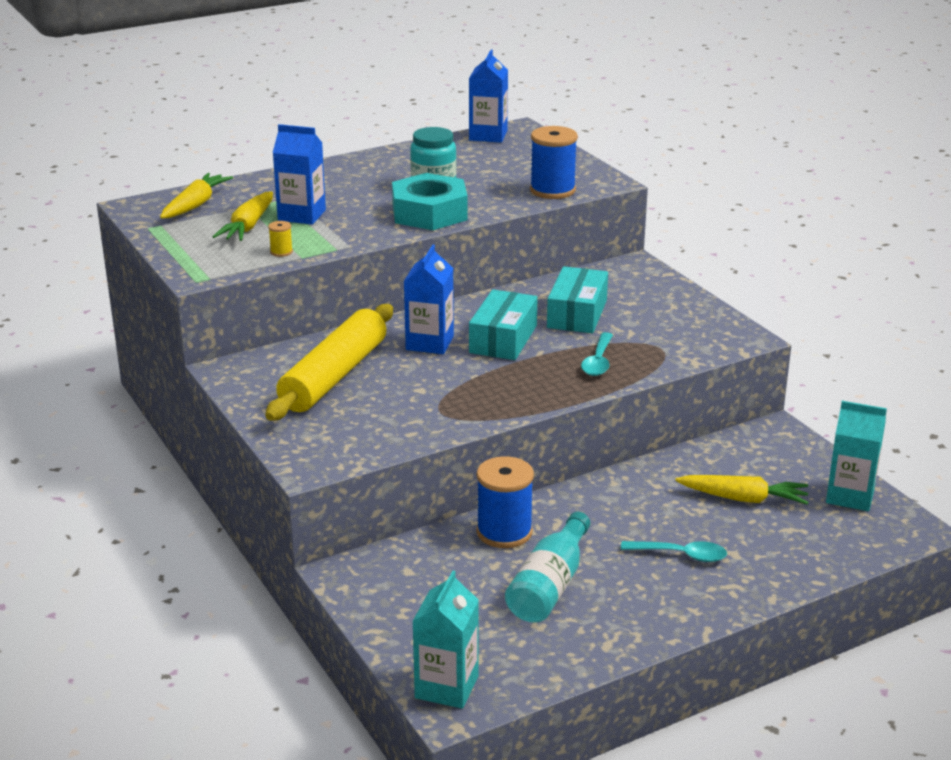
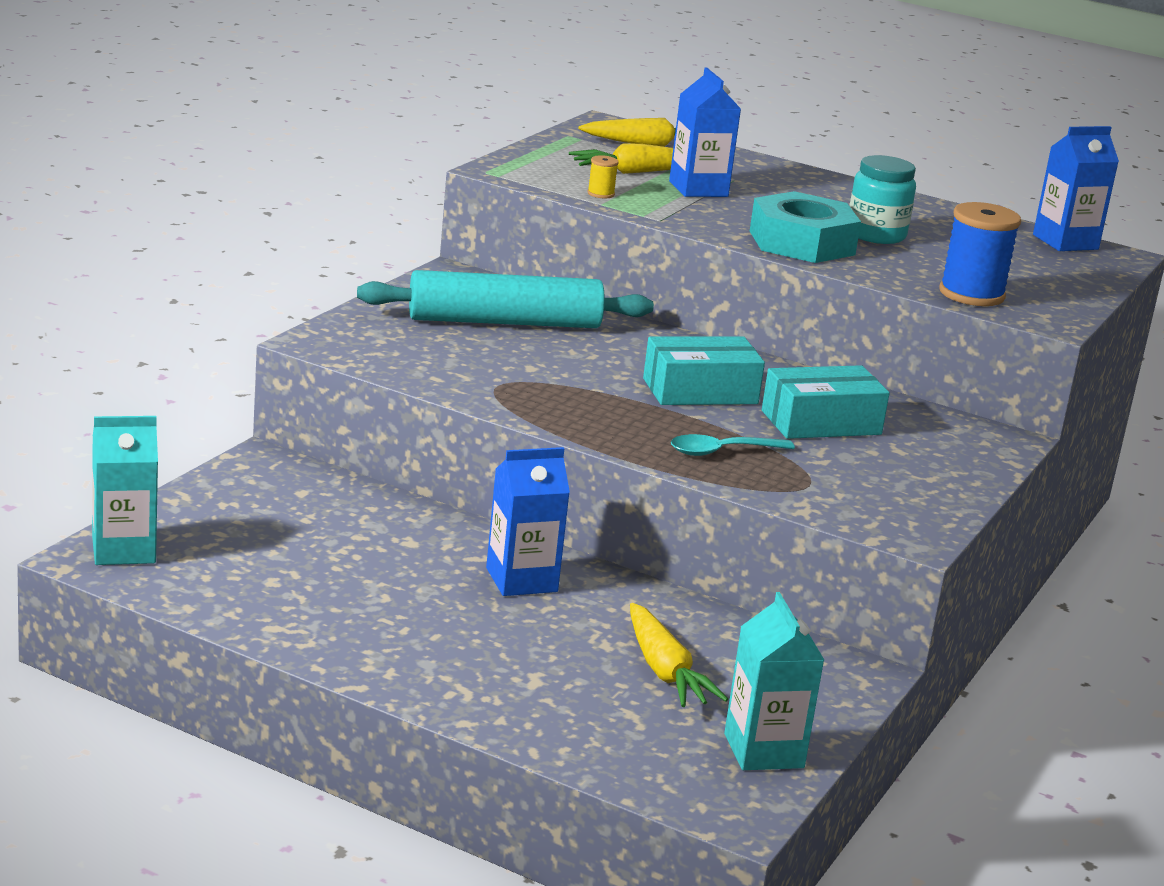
camera: 55 degrees right, 5 degrees down
yellow rolling pin [265,304,393,421] -> turquoise rolling pin [357,270,654,328]
blue carton [404,245,454,354] -> blue carton moved to [486,447,570,596]
blue spool [477,456,534,548] -> none
turquoise bottle [505,512,590,623] -> none
turquoise spoon [621,541,727,562] -> none

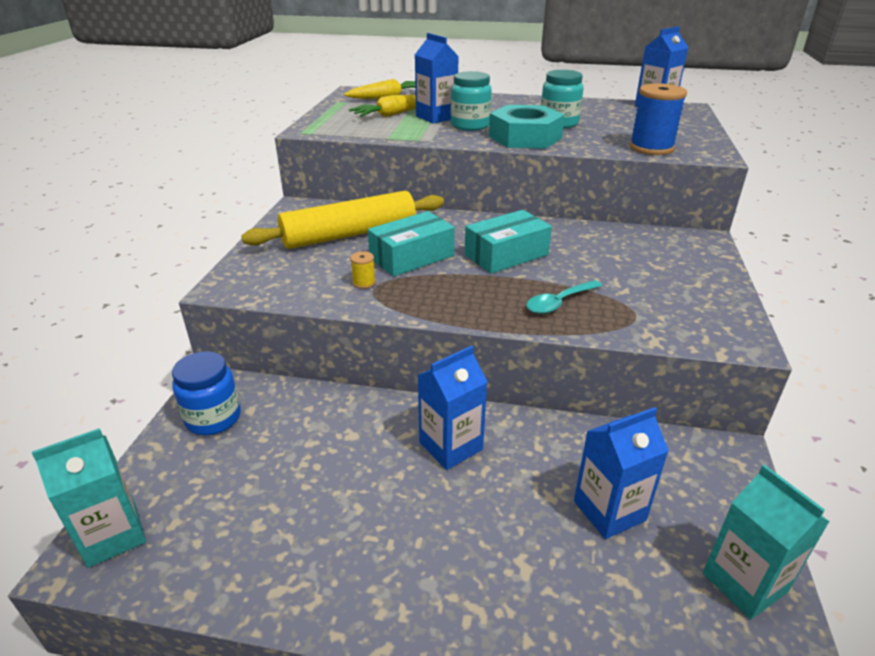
camera: 15 degrees left, 10 degrees up
turquoise rolling pin [357,270,654,328] -> yellow rolling pin [241,191,444,249]
yellow spool [587,155,619,198] -> yellow spool moved to [350,251,376,289]
yellow carrot [630,603,728,707] -> blue carton [574,407,669,539]
turquoise box [762,365,890,439] -> turquoise box moved to [368,211,455,277]
none -> blue jar [172,351,241,435]
none -> turquoise jar [451,71,492,131]

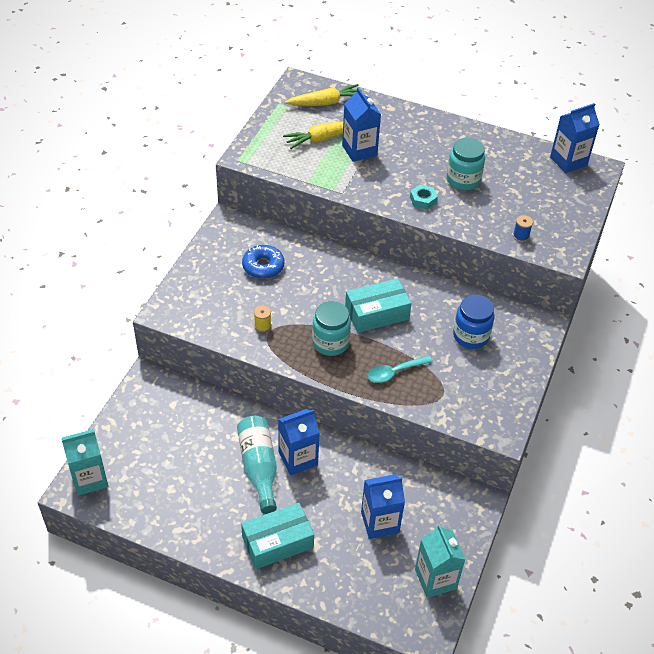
camera: 10 degrees right, 15 degrees up
blue jar [172,351,241,435] -> blue jar moved to [453,295,495,349]
yellow rolling pin [241,191,444,249] -> blue donut [242,245,284,279]
turquoise box [368,211,455,277] -> turquoise box moved to [241,503,314,569]
turquoise jar [451,71,492,131] -> turquoise jar moved to [312,301,351,356]
turquoise nut [489,105,565,149] -> turquoise nut [410,185,438,210], size x0.44
blue spool [629,83,687,155] -> blue spool [513,215,533,242], size x0.45
none -> turquoise bottle [237,416,277,514]

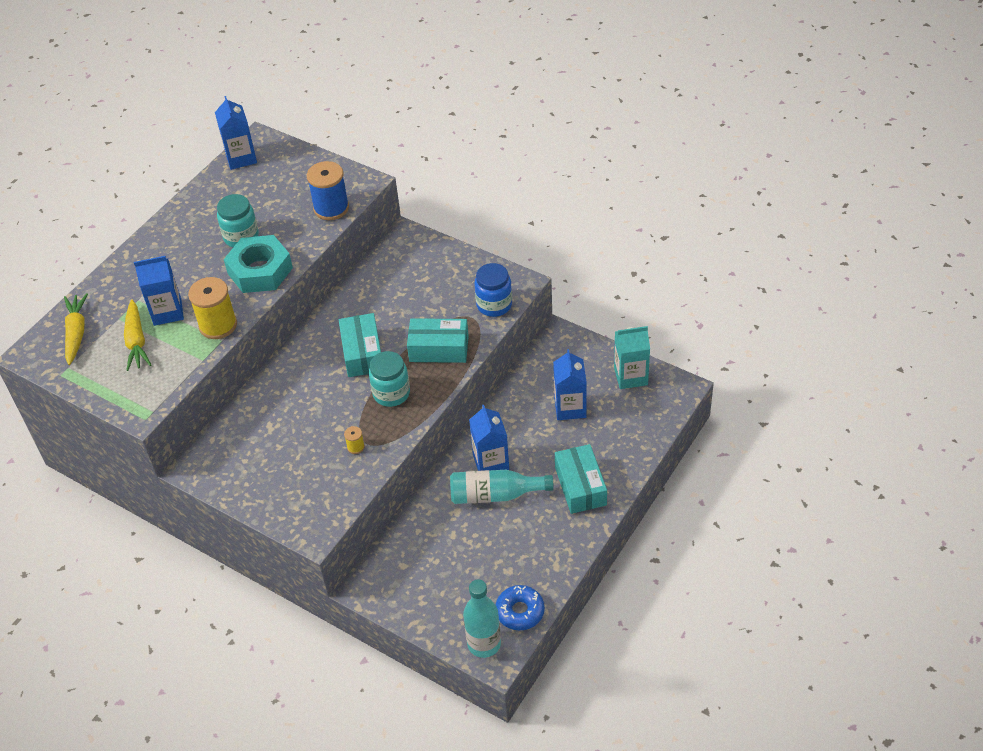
camera: 75 degrees left, 0 degrees up
turquoise carton [62,429,108,496] -> turquoise bottle [463,579,501,658]
blue donut [242,245,284,279] -> blue donut moved to [496,585,545,630]
turquoise spoon [367,355,433,383] -> turquoise box [407,318,469,363]
turquoise nut [410,185,438,210] -> turquoise nut [224,235,293,293], size x2.26
blue jar [453,295,495,349] -> blue jar moved to [474,263,512,317]
blue spool [513,215,533,242] -> blue spool [307,161,349,220], size x2.22
none -> yellow spool [188,277,237,339]

